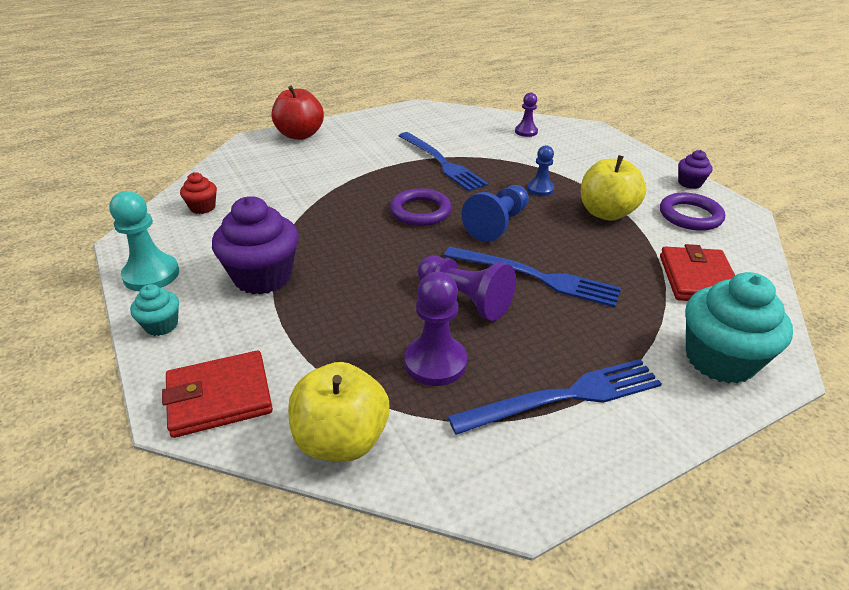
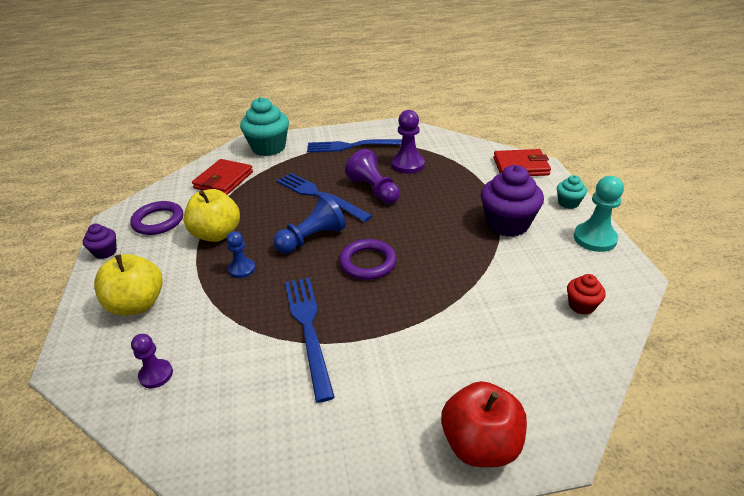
camera: 160 degrees left, 0 degrees up
yellow apple [288,362,389,462] -> yellow apple moved to [94,254,163,316]

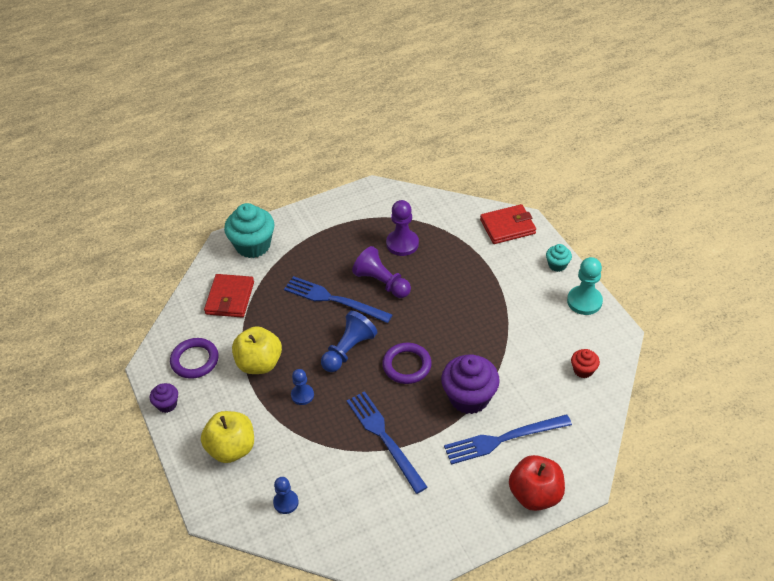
camera: 15 degrees left, 10 degrees up
purple pawn [131,334,173,388] -> blue pawn [273,477,299,514]
blue fork [307,139,402,153] -> blue fork moved to [444,414,572,465]
purple cupcake [481,165,544,237] -> purple cupcake moved to [441,354,500,414]

